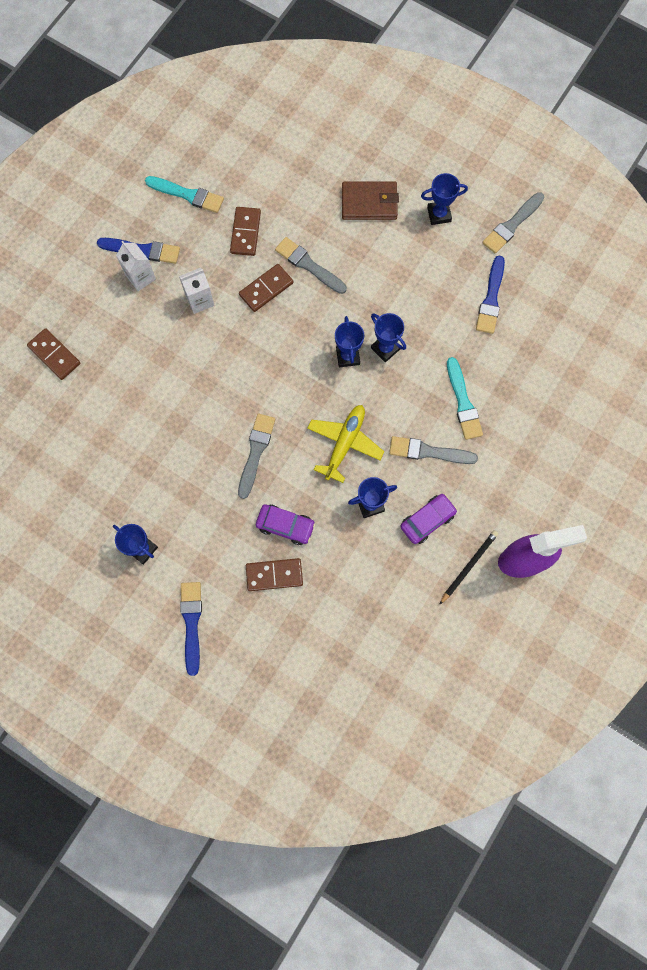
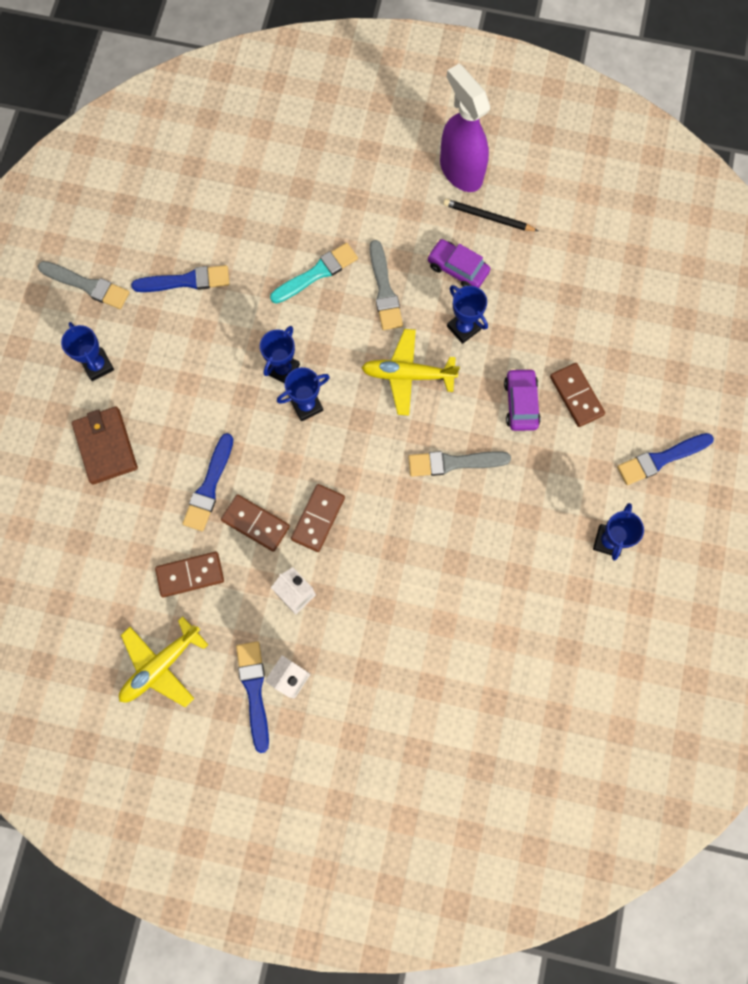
camera: 110 degrees left, 0 degrees up
brown domino [27,328,80,380] -> brown domino moved to [291,484,345,552]
turquoise brush [145,176,224,213] -> yellow plane [119,616,209,707]
grey brush [275,237,347,294] -> blue brush [182,433,234,531]

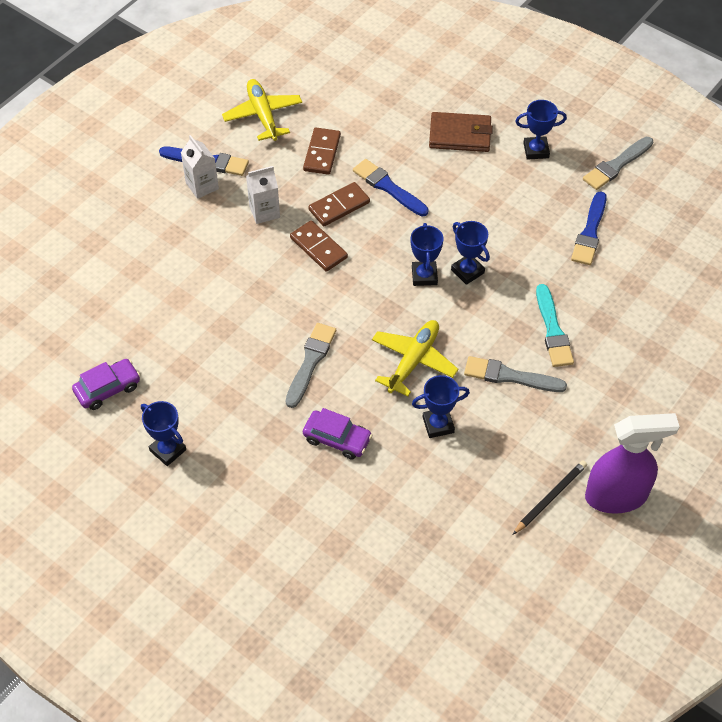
camera: 115 degrees right, 20 degrees down
purple car [427,239,490,288] -> purple car moved to [72,359,140,410]
brown domino [550,363,605,427] -> none
blue brush [617,433,714,485] -> none

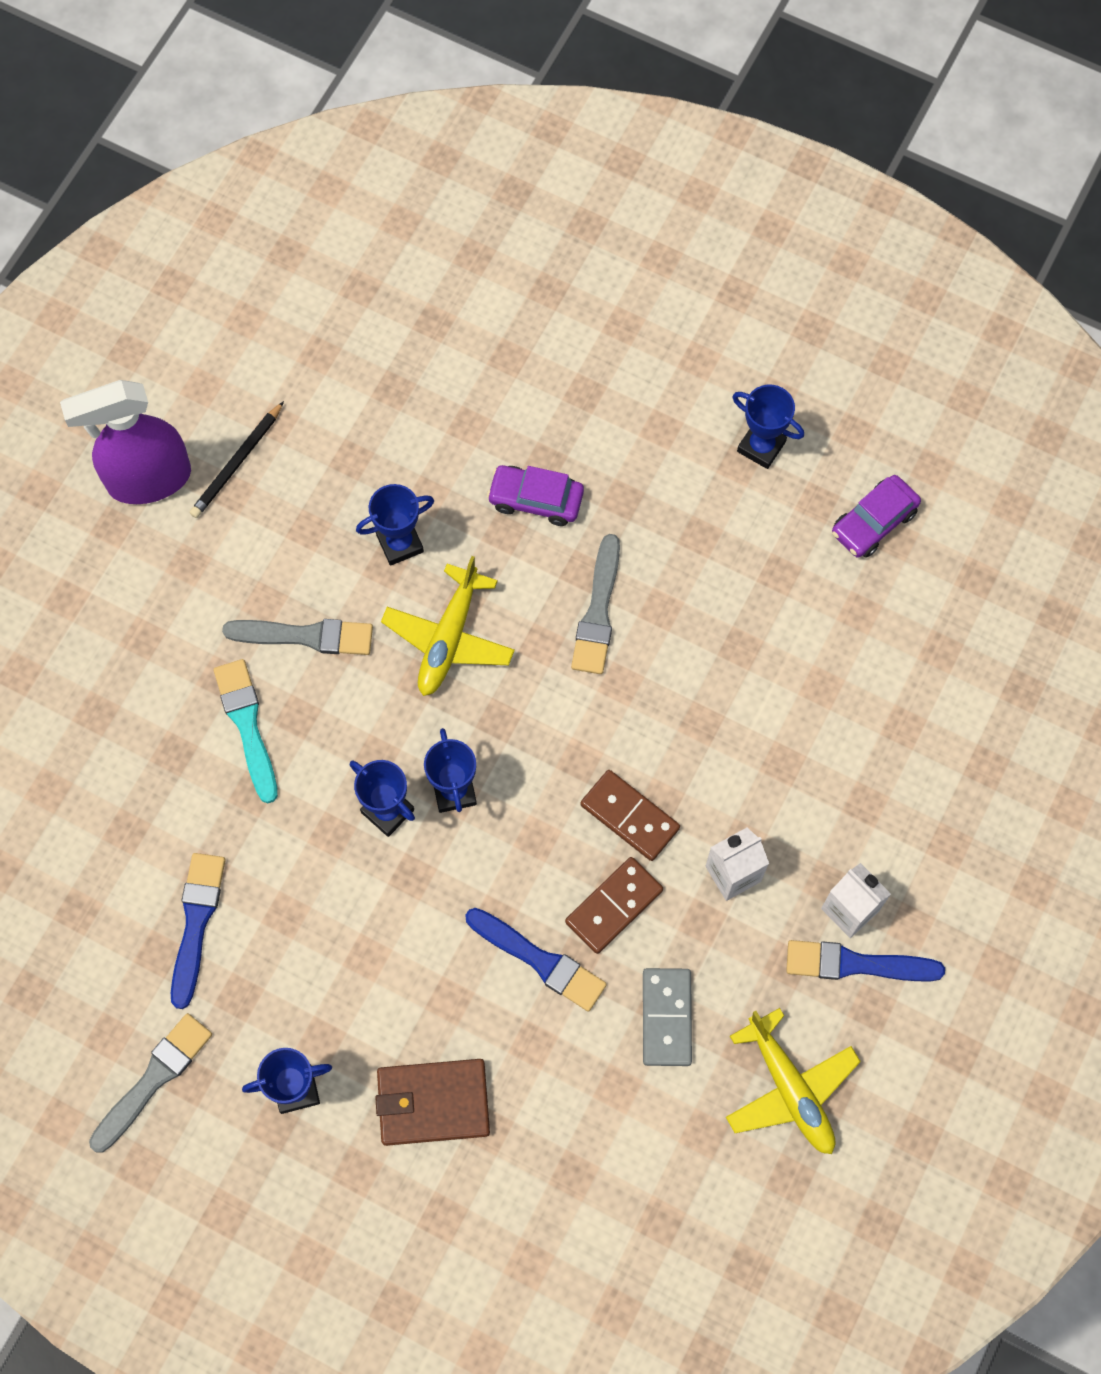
camera: 170 degrees right, 15 degrees up
brown domino [303,128,341,175] -> grey domino [643,968,692,1066]

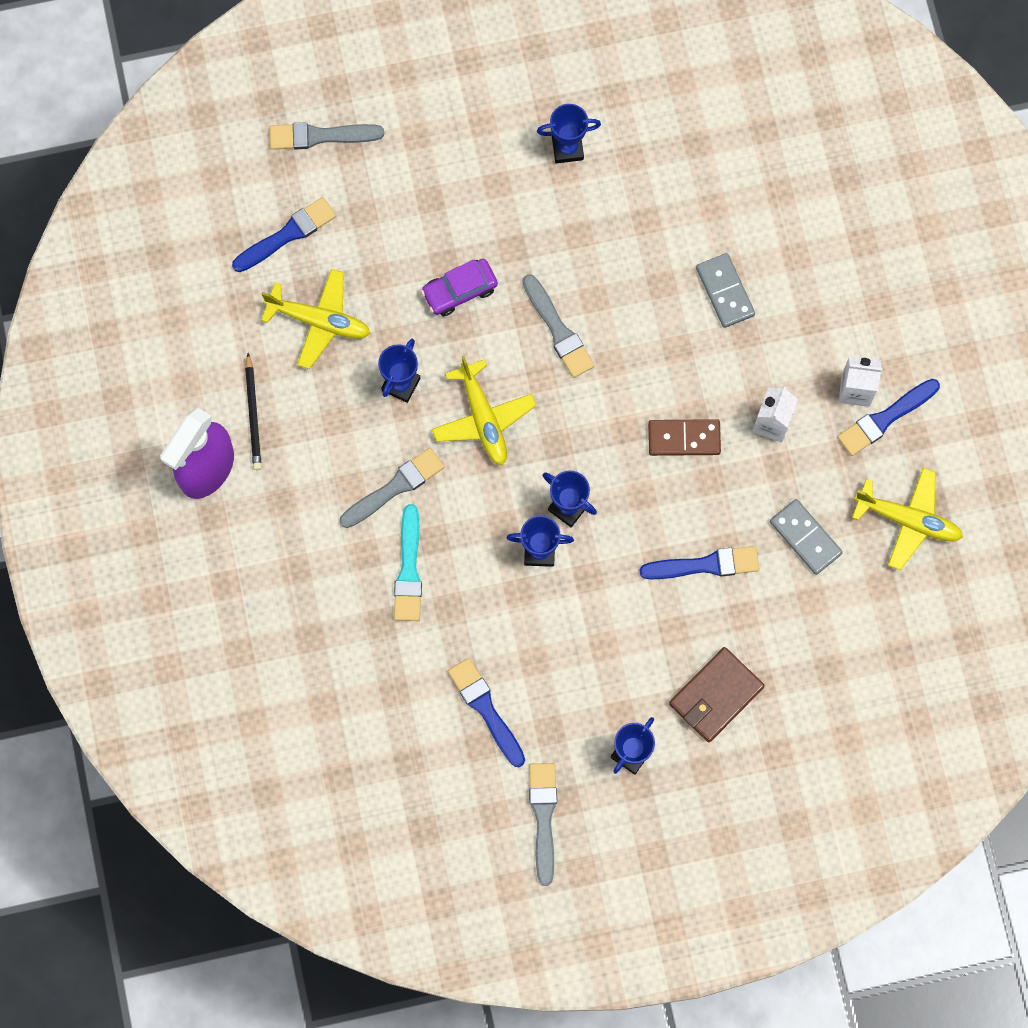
camera: 40 degrees left, 5 degrees up
turquoise brush [214,659,278,803] -> turquoise brush turned 120 degrees counterclockwise [394,504,422,621]
brown domino [565,857,663,954] -> none
purple car [832,475,921,558] -> none
none -> blue brush [232,197,336,272]
none -> yellow plane [261,269,371,369]
none -> grey brush [269,122,384,150]
none -> grey domino [696,253,755,328]

